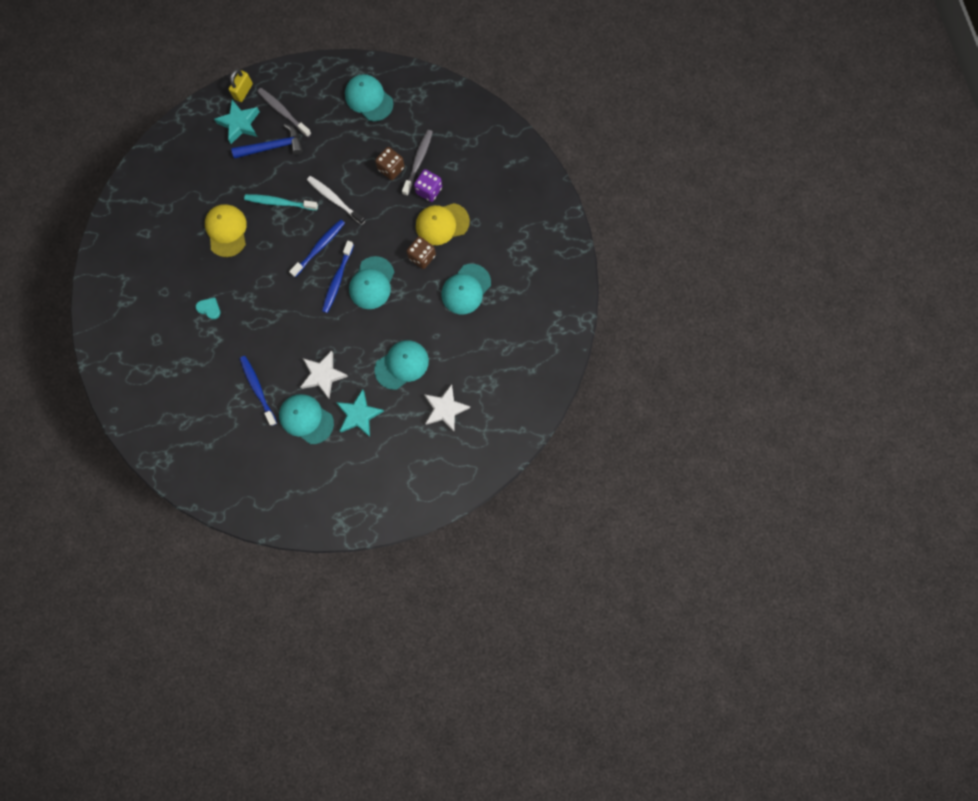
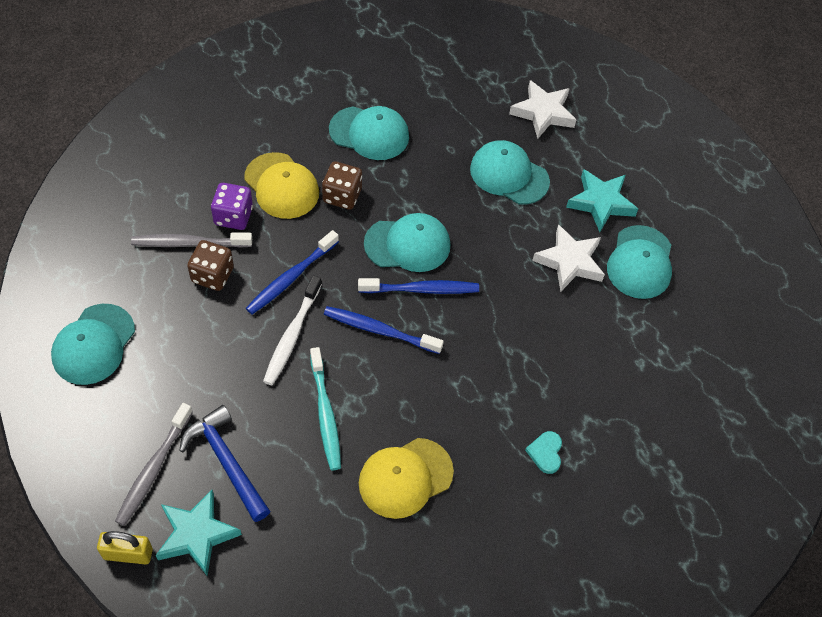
camera: 115 degrees left, 20 degrees down
blue toothbrush [240,356,277,426] -> blue toothbrush moved to [246,230,339,314]

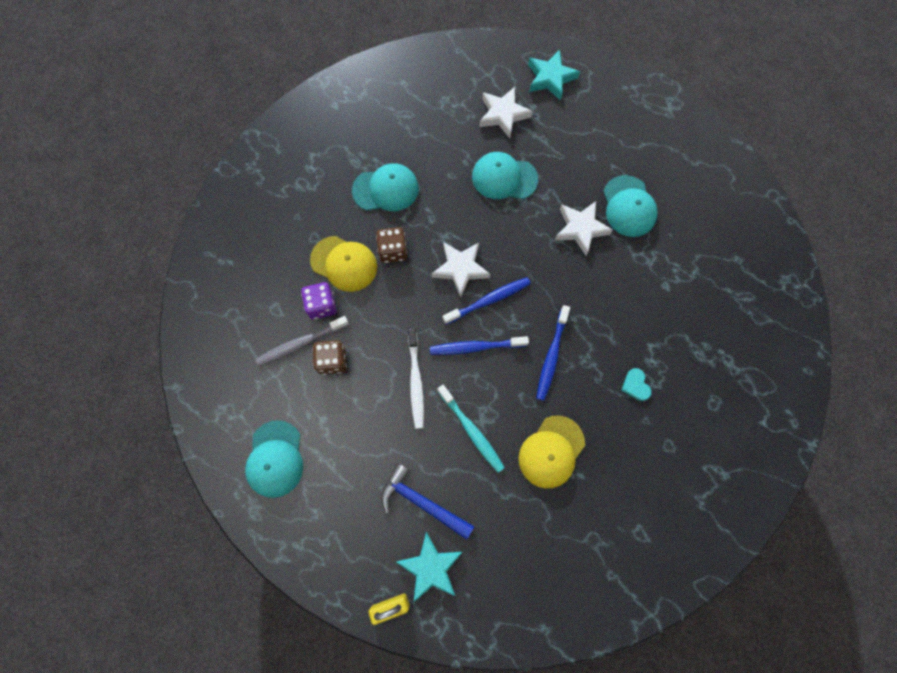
camera: 20 degrees left, 15 degrees up
grey toothbrush [115,403,193,526] -> none
blue toothbrush [246,230,339,314] -> blue toothbrush moved to [536,305,570,401]
turquoise cap [364,213,450,272] -> white star [432,242,490,297]
turquoise star [566,169,638,232] -> turquoise star moved to [528,50,580,100]

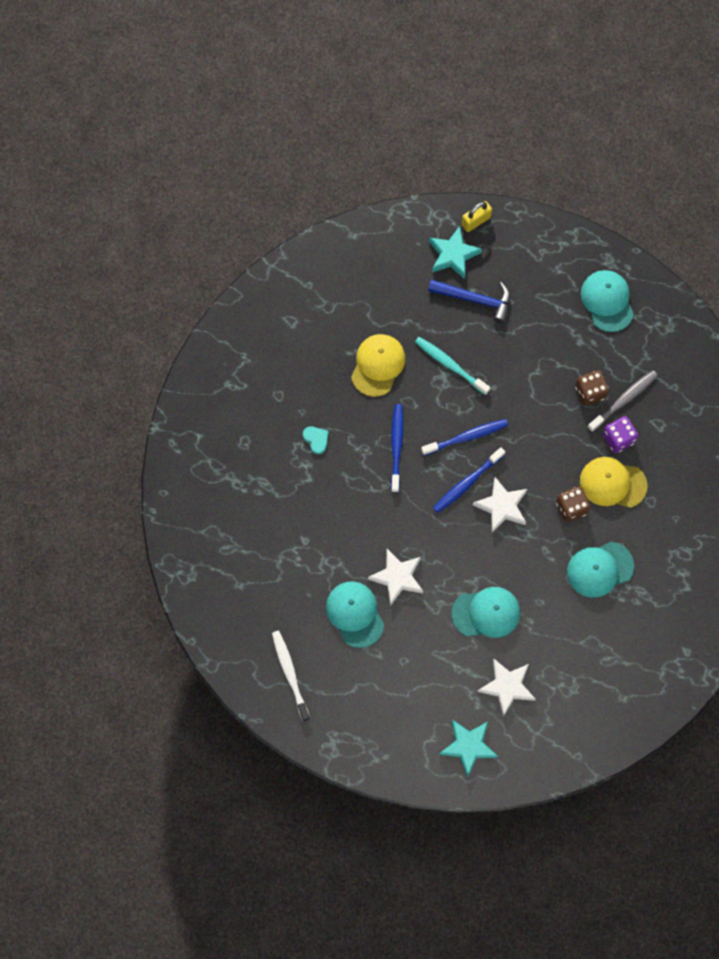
camera: 165 degrees right, 0 degrees up
white toothbrush [408,328,424,429] -> white toothbrush moved to [272,631,310,721]

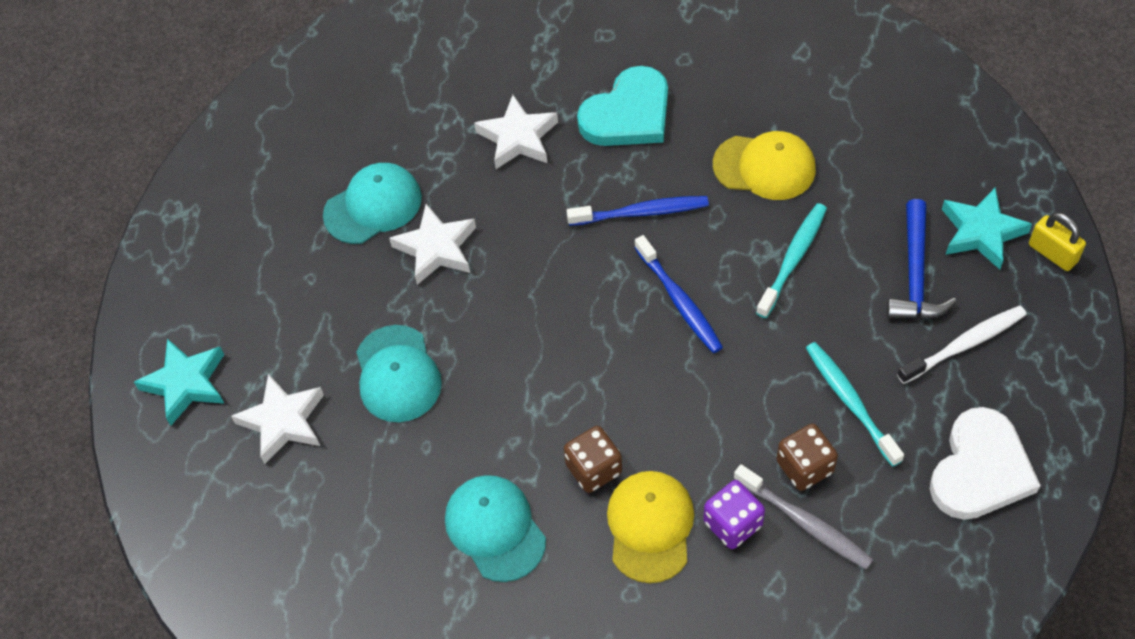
camera: 85 degrees right, 15 degrees down
white toothbrush [272,631,310,721] -> white toothbrush moved to [897,306,1027,384]
turquoise heart [303,426,329,454] -> turquoise heart [577,66,668,146], size x2.29
blue toothbrush [433,447,505,513] -> none
white star [473,477,527,533] -> white star moved to [474,95,558,169]
turquoise cap [581,270,634,332] -> white heart [930,407,1041,520]
none -> turquoise toothbrush [806,342,904,466]

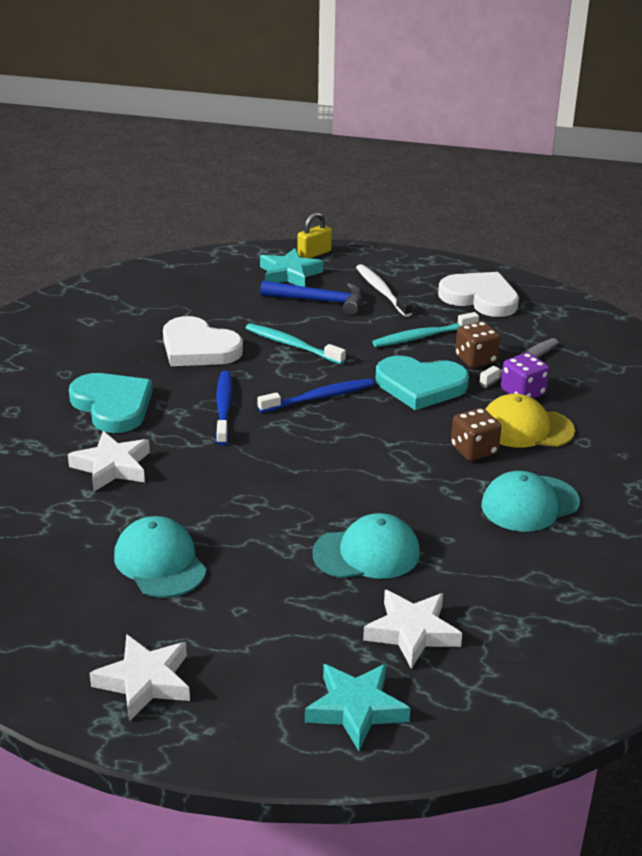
camera: 90 degrees left, 25 degrees down
white star [389,204,476,285] -> white star moved to [90,634,190,721]
yellow cap [713,131,816,200] -> white heart [163,316,243,366]
none -> turquoise heart [376,356,469,410]

